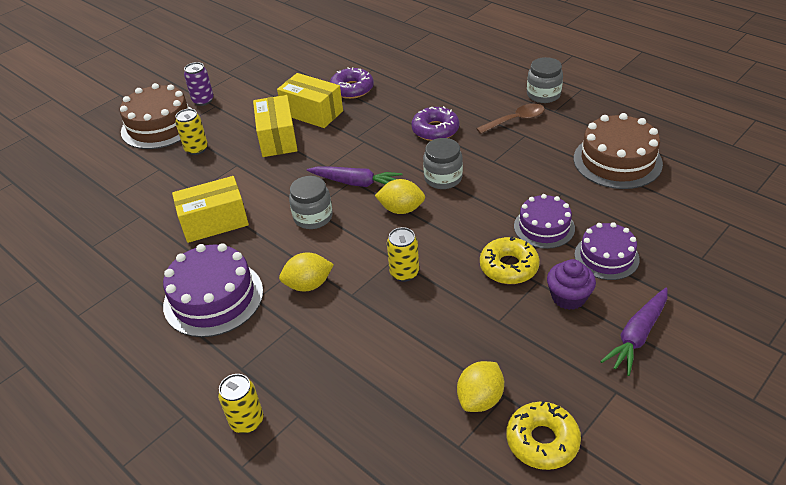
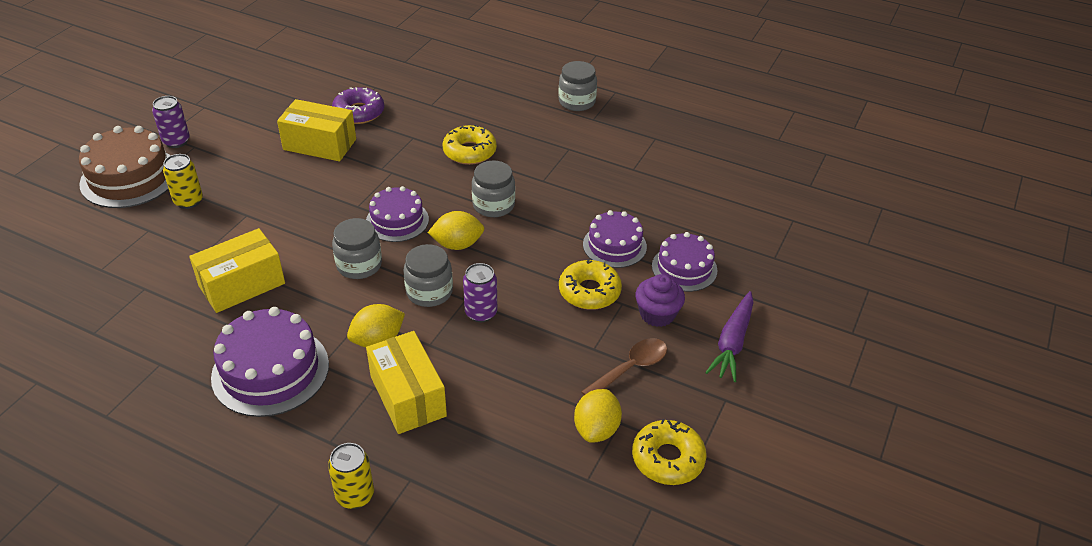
camera: 20 degrees left, 0 degrees up
yellow box [253,95,298,157] -> yellow box moved to [366,331,447,434]
purple carrot [307,166,403,187] -> purple cake [366,186,429,242]
yellow can [387,227,419,282] -> purple can [463,263,497,322]
purple donut [411,106,459,141] -> yellow donut [442,124,497,165]
brown spoon [476,104,545,134] -> brown spoon moved to [581,338,667,395]
brown cake [574,113,663,189] -> none
none -> grey jar [403,244,453,307]

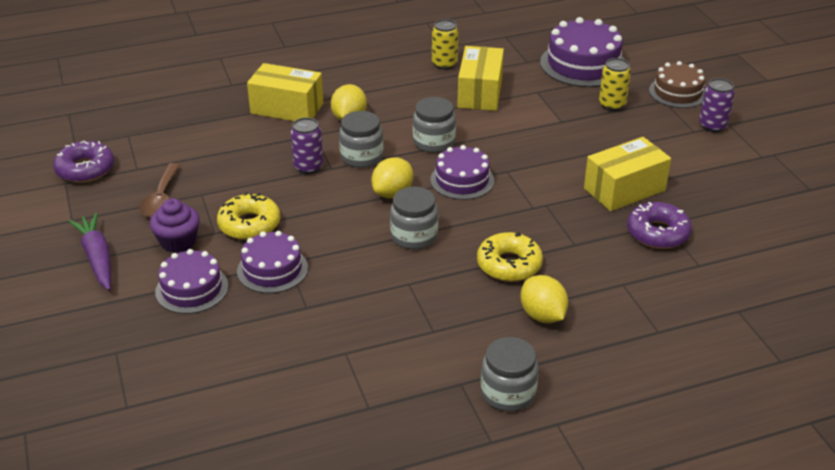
camera: 135 degrees right, 5 degrees down
brown cake [79,126,171,208] -> brown cake [649,61,705,108], size x0.64
purple cake [211,307,329,417] -> purple cake moved to [540,17,625,87]
yellow can [328,443,374,509] -> yellow can moved to [432,19,459,70]
yellow lemon [574,389,622,443] -> yellow lemon moved to [520,275,568,323]
yellow donut [632,419,707,485] -> purple donut [53,141,114,183]

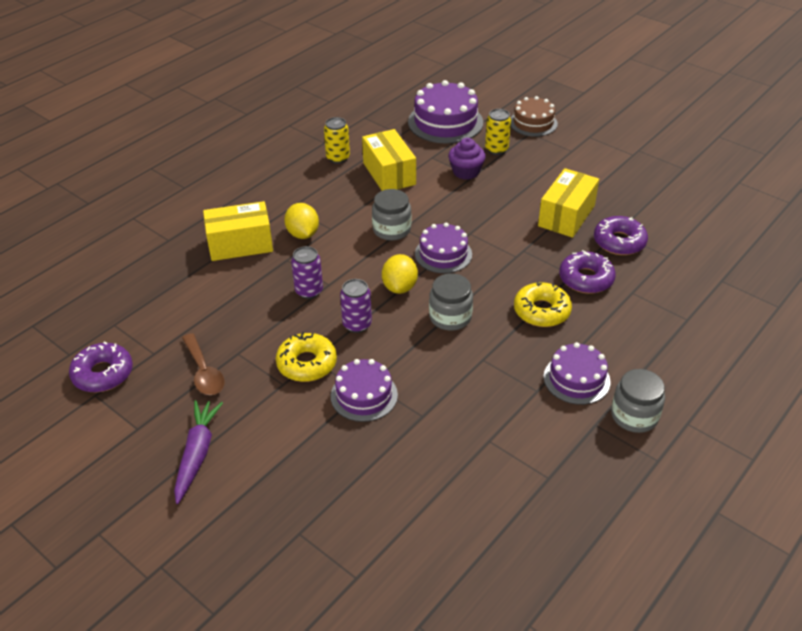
camera: 30 degrees left, 5 degrees up
purple carrot [69,213,111,290] -> purple carrot turned 60 degrees clockwise [174,400,223,504]
purple cupcake [150,198,200,253] -> purple cupcake moved to [448,138,486,180]
purple cake [155,249,228,314] -> purple cake moved to [544,342,611,405]
grey jar [339,111,383,168] -> none
yellow lemon [520,275,568,323] -> none
purple can [699,78,735,132] -> purple can moved to [340,279,372,333]
none -> purple donut [559,250,616,294]

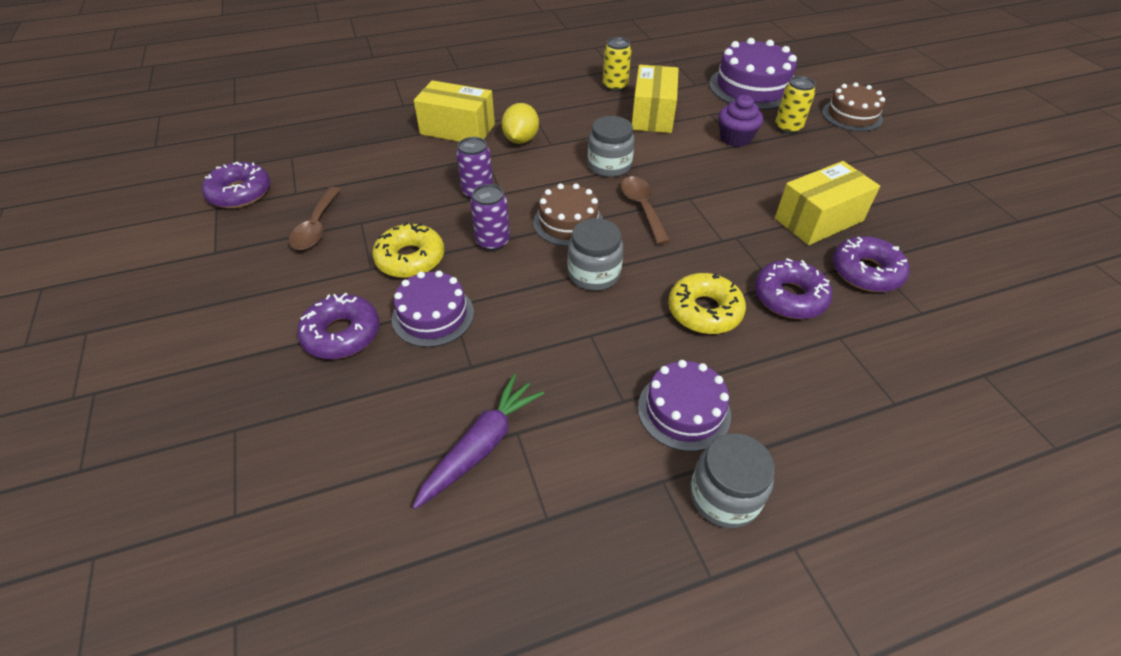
camera: 30 degrees right, 5 degrees up
purple carrot [174,400,223,504] -> purple carrot moved to [413,374,544,509]
yellow lemon [382,254,418,294] -> brown cake [533,183,603,246]
purple cake [415,222,472,273] -> brown spoon [621,176,671,245]
none -> purple donut [297,293,379,359]

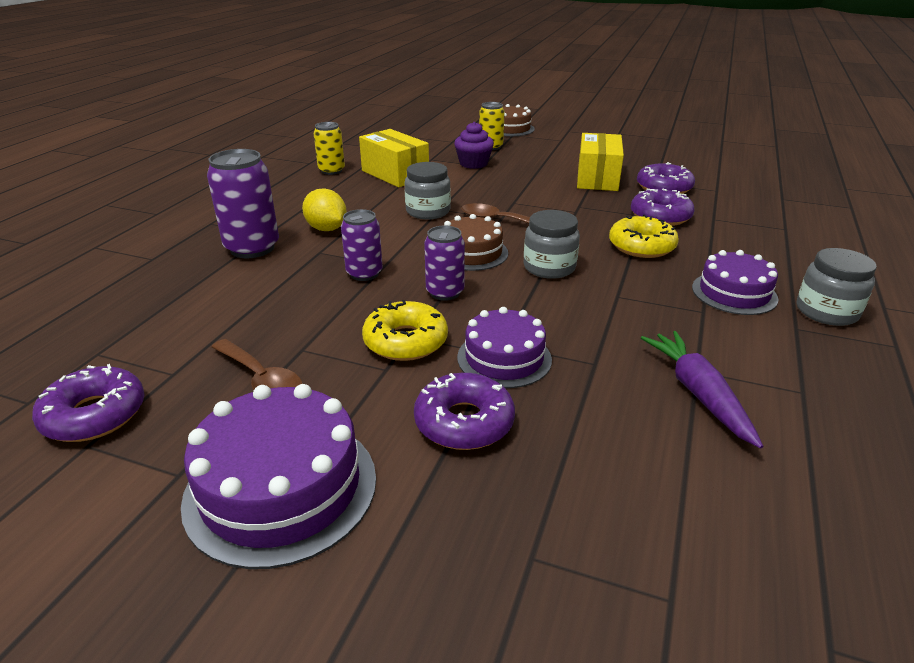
camera: 50 degrees left, 15 degrees down
yellow box [414,80,495,142] -> purple can [207,149,279,258]
purple cake [709,38,797,110] -> purple cake moved to [181,384,376,569]

